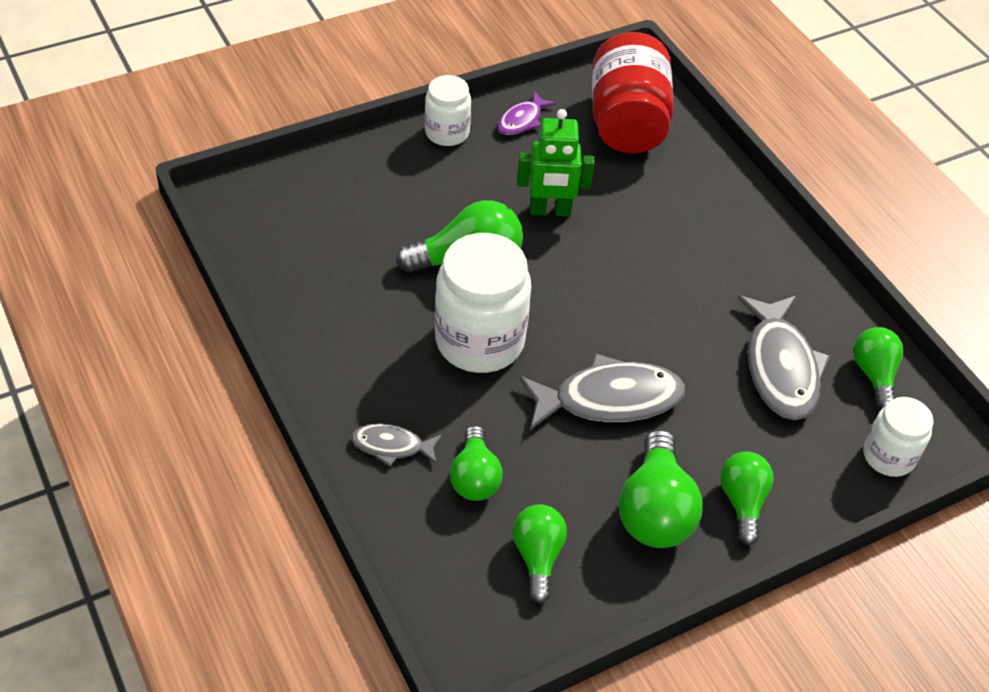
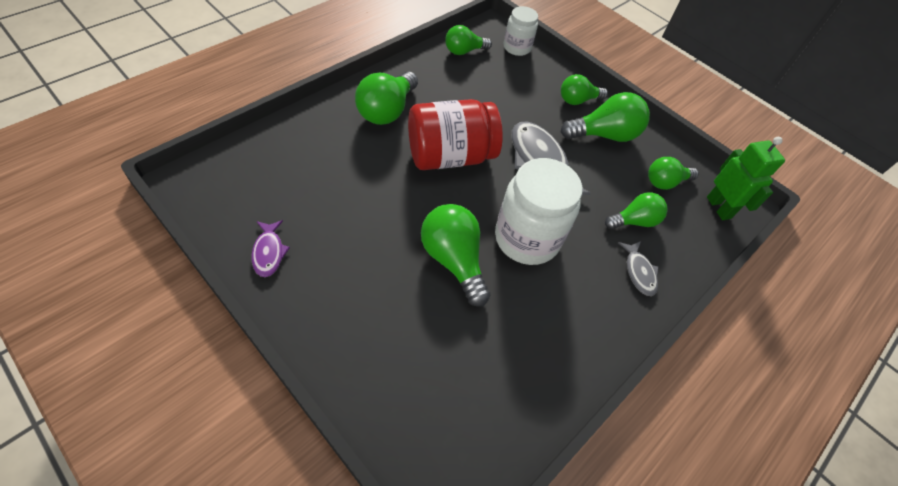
camera: 110 degrees left, 5 degrees up
white jar [425,75,471,146] -> none
purple fish [497,91,556,135] -> purple fish turned 60 degrees clockwise [252,220,290,277]
green robot [517,109,595,216] -> green robot moved to [707,137,785,220]
red jar [592,32,674,153] -> red jar moved to [408,99,503,170]
grey fish [738,295,830,420] -> none
none -> green light bulb [355,71,418,125]

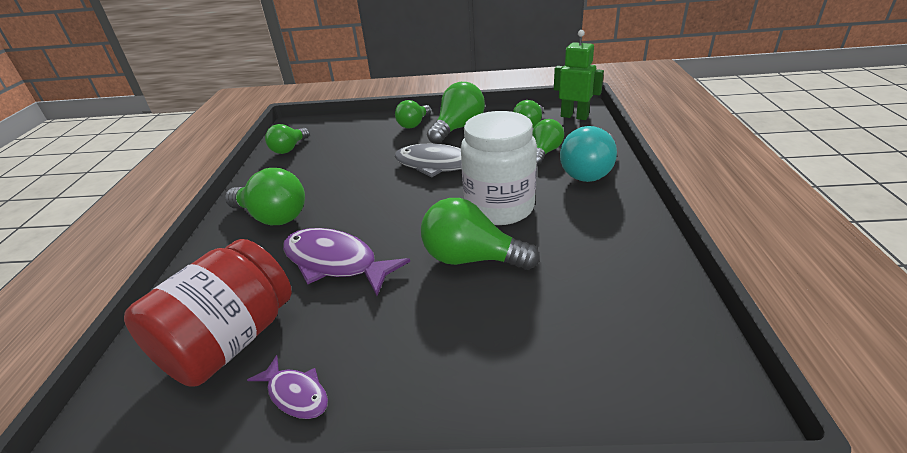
camera: 35 degrees left, 20 degrees down
green light bulb [355,71,418,125] -> green light bulb turned 45 degrees counterclockwise [225,168,305,225]
red jar [408,99,503,170] -> red jar moved to [124,239,292,387]
white jar [504,6,538,56] -> none
grey fish [619,241,659,296] -> turquoise light bulb [560,126,617,182]
none -> purple fish [283,228,410,296]

